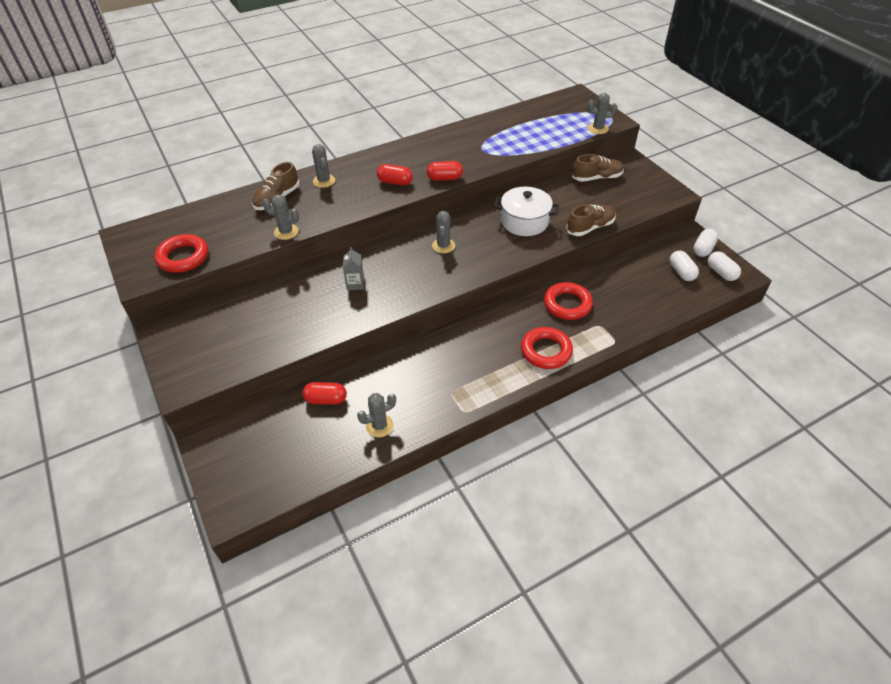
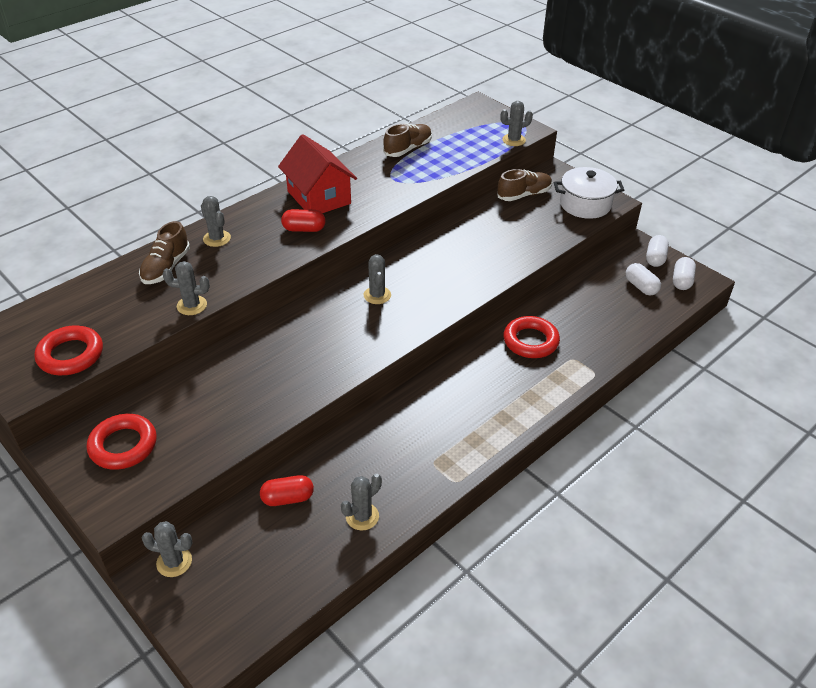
camera: 15 degrees left, 5 degrees down
grey carton [343,247,364,290] -> none
red capsule [427,161,463,181] -> none
white pot [494,187,559,236] -> white pot moved to [554,167,624,219]
red ring [521,327,573,369] -> red ring moved to [87,414,157,470]
brown shoe [566,205,616,236] -> brown shoe moved to [383,123,432,157]
white capsule [708,251,741,281] -> white capsule turned 60 degrees clockwise [673,257,696,290]
none -> grey cactus [142,521,193,577]
none -> red house [278,134,357,213]

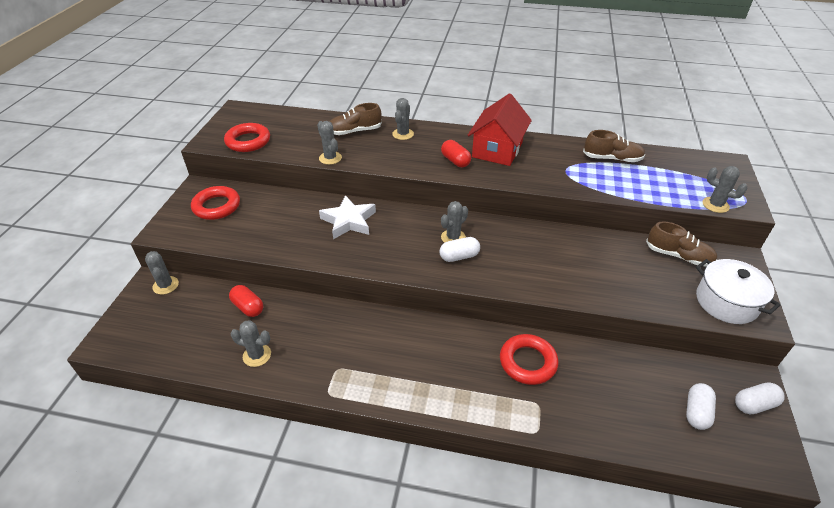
camera: 55 degrees right, 0 degrees up
white capsule [673,257,696,290] -> white capsule moved to [439,237,480,262]
none -> white star [319,195,376,239]

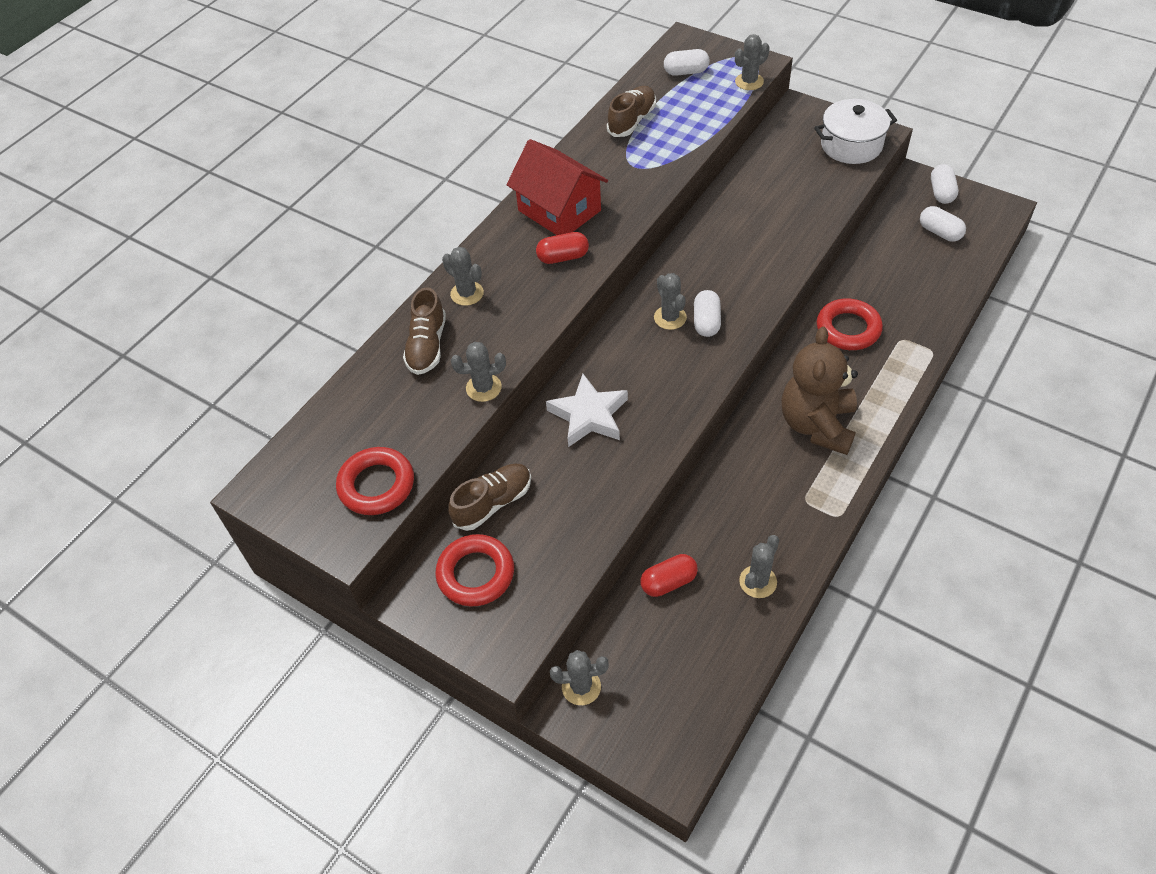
camera: 65 degrees left, 10 degrees up
brown shoe [646,221,717,266] -> brown shoe moved to [449,464,531,531]
none -> white capsule [664,49,709,76]
none -> brown teddy bear [781,327,858,455]

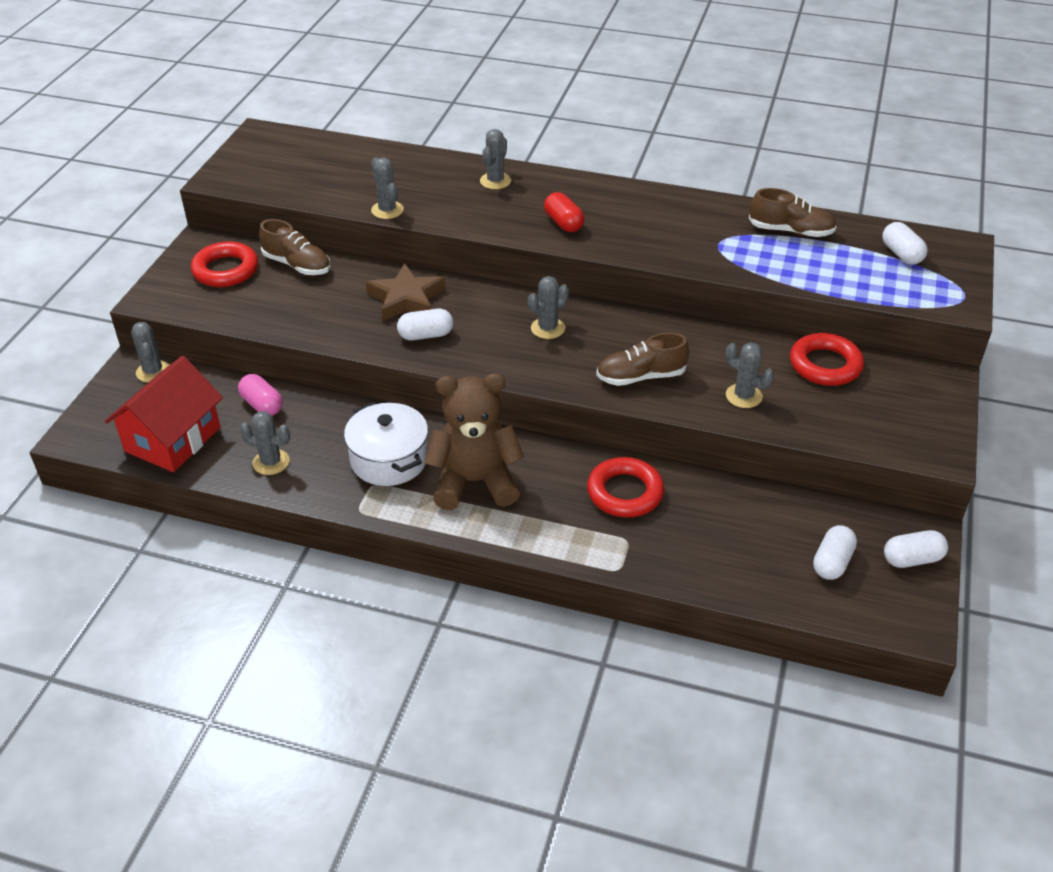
camera: 70 degrees right, 10 degrees down
red ring [336,447,414,515] -> red ring moved to [790,333,864,386]
brown shoe [403,287,446,375] -> brown shoe moved to [596,332,689,386]
red house [507,139,608,235] -> red house moved to [105,356,223,472]
white star [546,374,628,447] -> brown star [366,263,445,321]
red capsule [640,554,698,597] -> pink capsule [238,374,283,416]
white capsule [694,290,721,337] -> white capsule moved to [397,309,453,340]
grey cactus [735,34,770,90] -> grey cactus moved to [726,342,774,408]
white pot [814,99,897,164] -> white pot moved to [344,402,428,486]

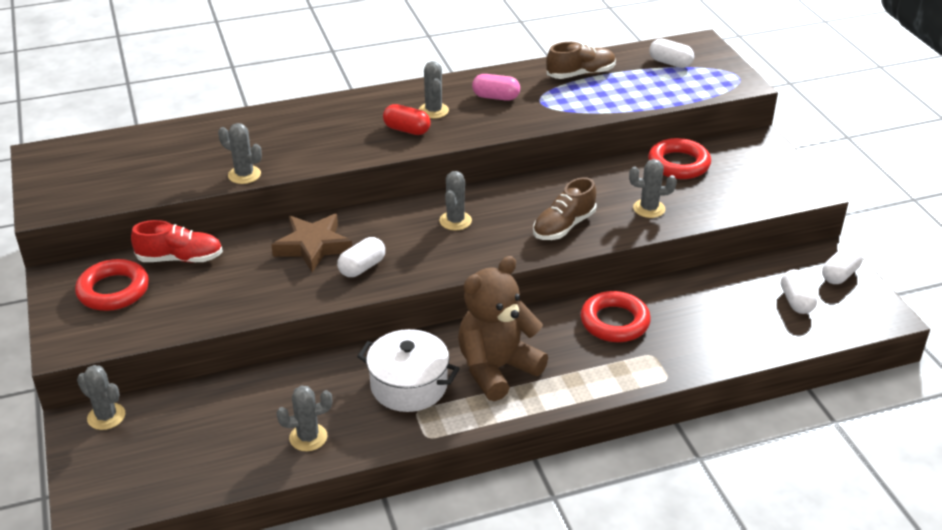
camera: 35 degrees left, 5 degrees down
red house [105,356,223,472] -> none
pink capsule [238,374,283,416] -> pink capsule moved to [472,74,520,101]
brown shoe [259,219,330,275] -> red shoe [131,220,223,263]
grey cactus [480,129,511,189] -> grey cactus moved to [419,61,449,119]

